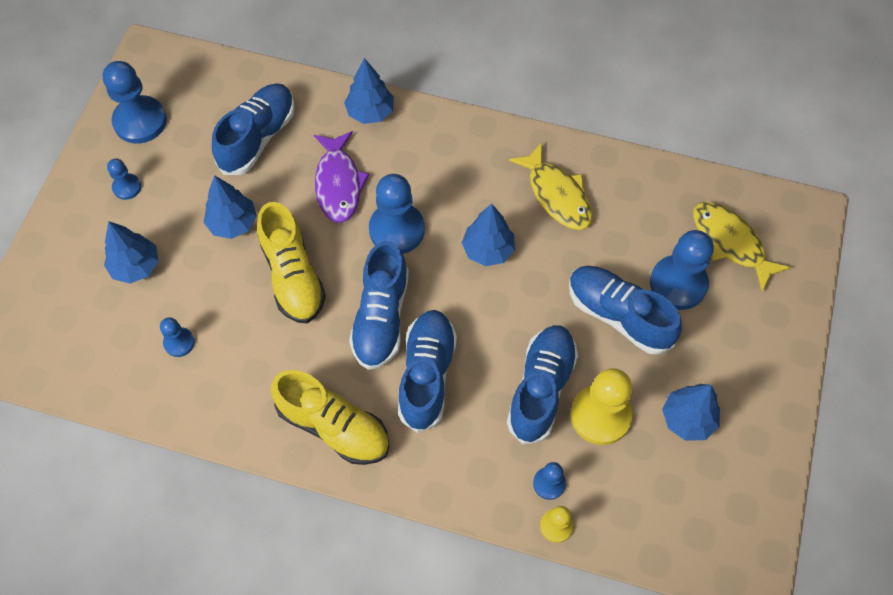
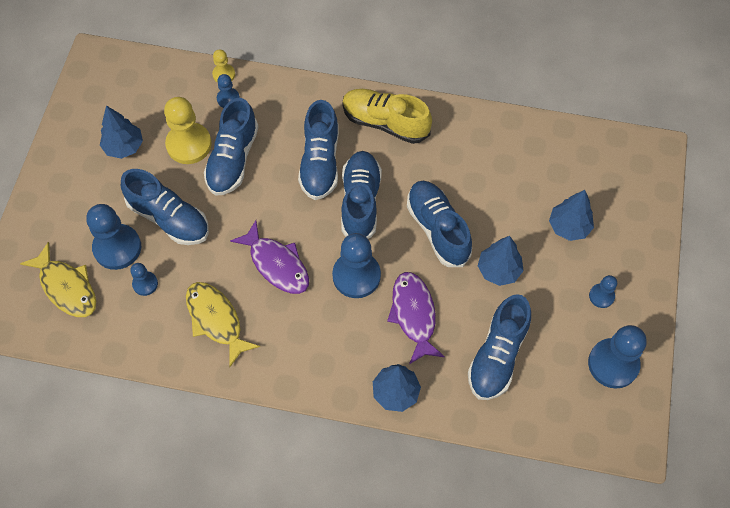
camera: 175 degrees right, 0 degrees up
blue pawn [160,317,195,357] -> blue pawn moved to [130,263,158,296]
yellow shoe [257,202,326,323] -> blue shoe [407,181,472,267]
blue tree [462,204,515,266] -> purple fish [230,220,309,294]

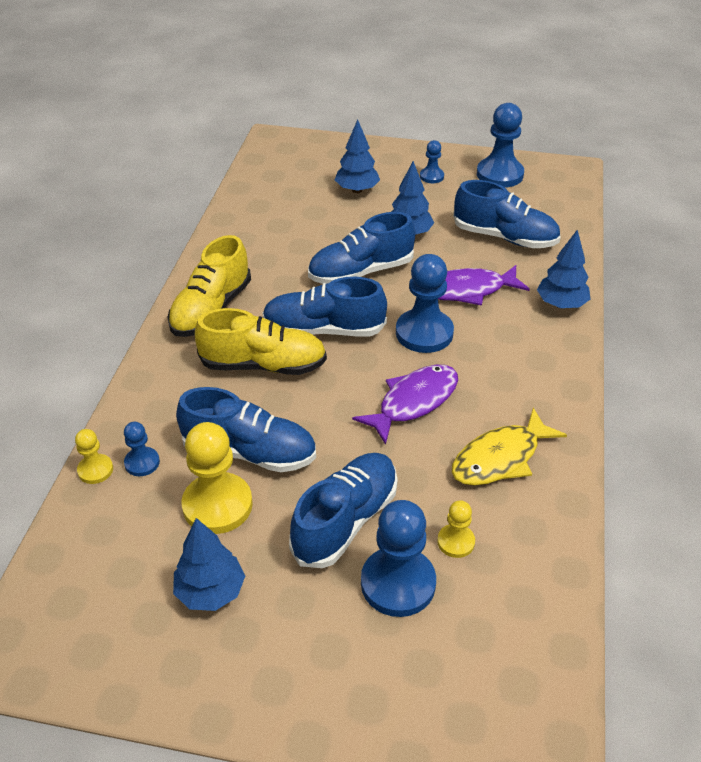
camera: 90 degrees left, 20 degrees down
yellow fish [20,242,96,317] -> none
blue pawn [130,263,158,296] -> yellow pawn [437,500,475,558]
blue shoe [298,100,339,200] -> yellow shoe [195,308,327,375]

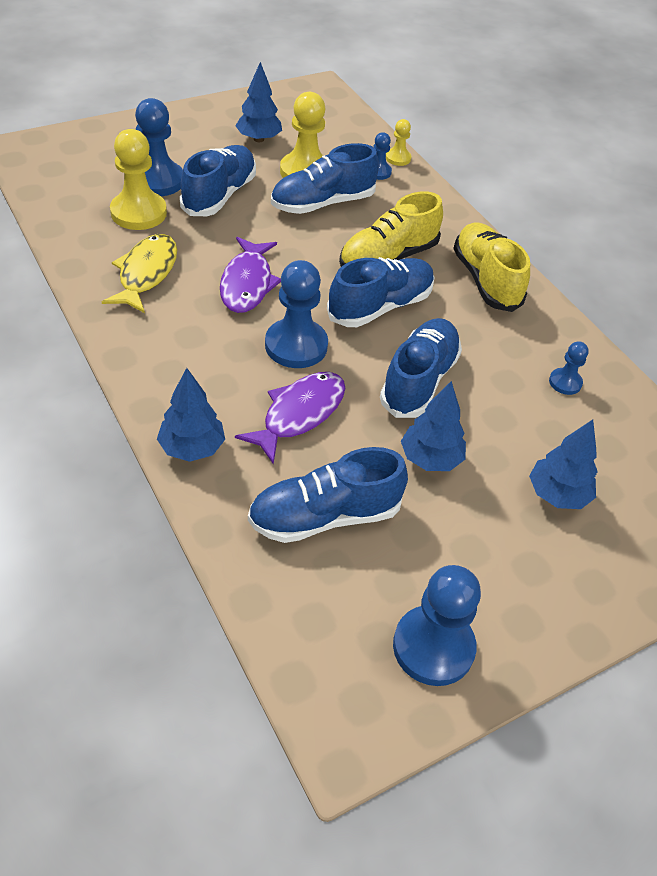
camera: 135 degrees right, 5 degrees up
blue shoe [289,453,398,568] -> blue shoe turned 150 degrees counterclockwise [180,145,256,216]
blue pawn [420,140,444,183] -> blue pawn moved to [549,341,589,395]
yellow pawn [437,500,475,558] -> yellow pawn [110,129,167,230], size x1.93

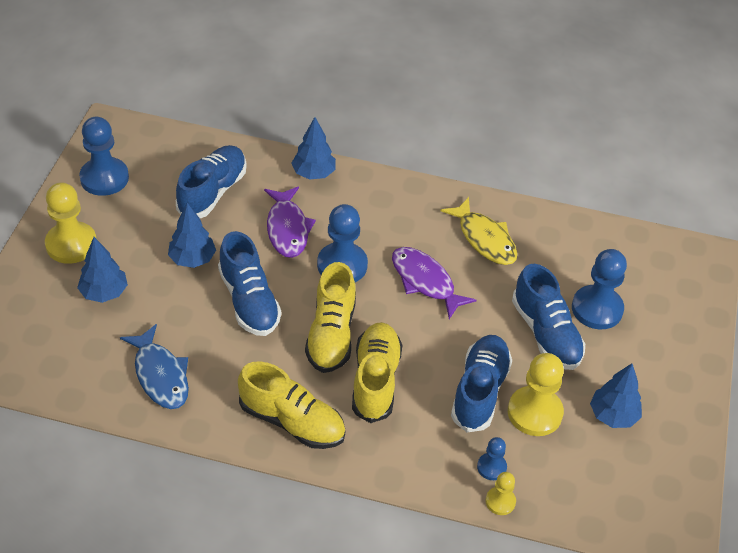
camera: 135 degrees right, 0 degrees up
yellow pawn [110,129,167,230] -> yellow pawn moved to [45,182,97,264]
blue shoe [327,257,435,327] -> yellow shoe [305,262,356,373]
blue pawn [549,341,589,395] -> blue fish [120,324,189,409]

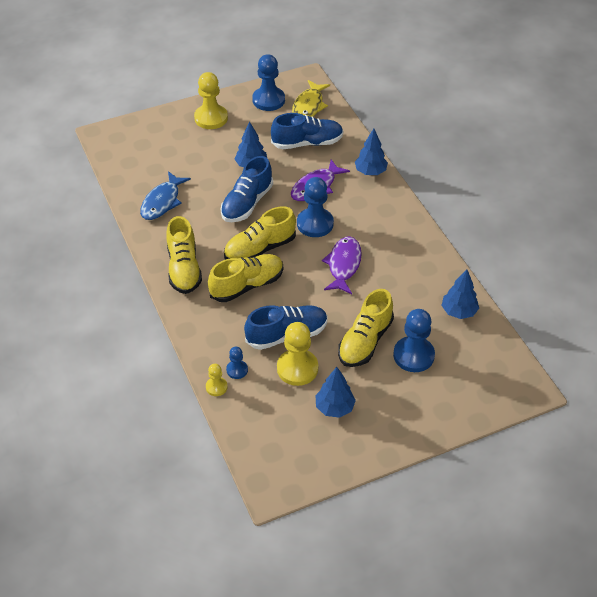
camera: 55 degrees right, 0 degrees up
blue tree [77,237,128,303] -> blue tree moved to [441,269,479,319]
yellow fish [441,197,517,265] -> yellow fish moved to [292,80,330,117]
blue shoe [512,264,585,370] -> yellow shoe [338,289,394,367]

